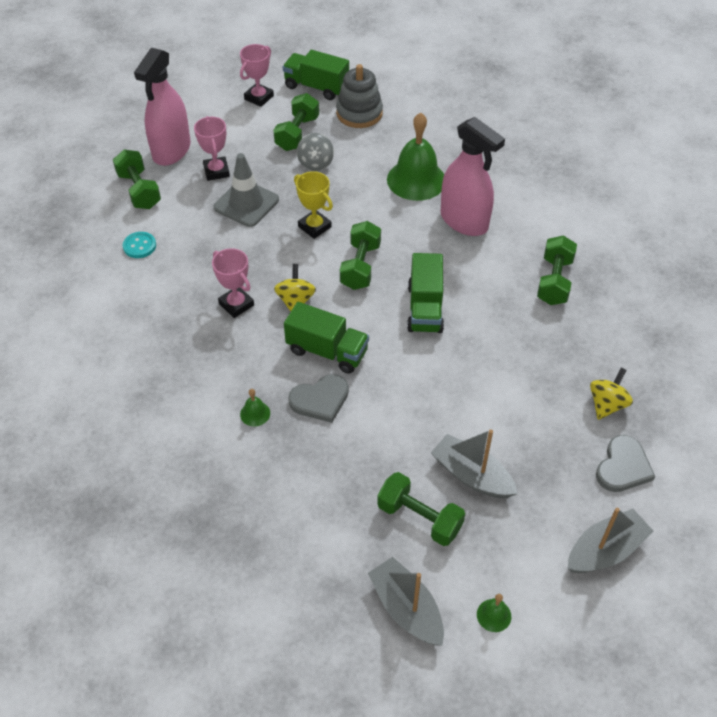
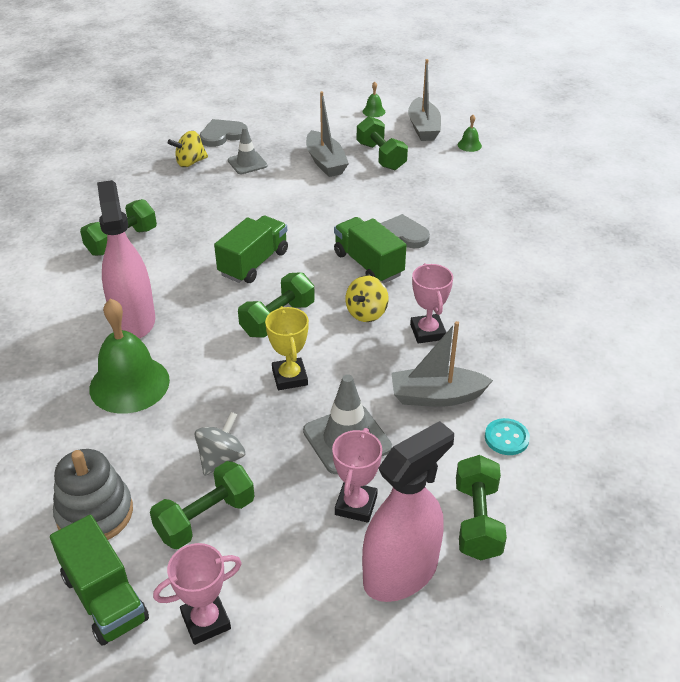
camera: 150 degrees left, 10 degrees down
green bell [240,389,270,426] -> green bell moved to [458,115,482,152]
grey boat [568,508,653,573] -> grey boat moved to [391,321,493,407]
none -> grey traffic cone [228,127,267,174]

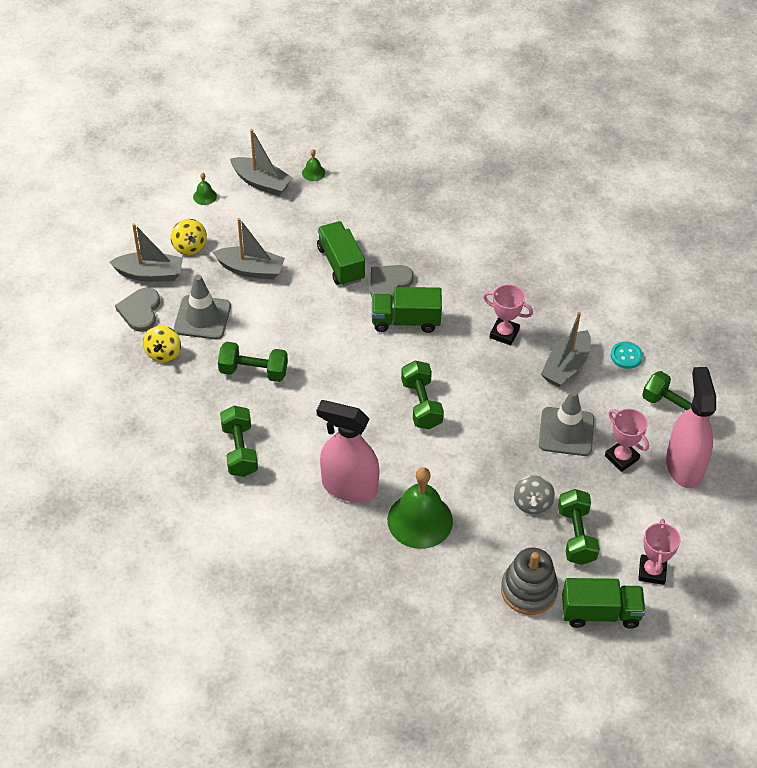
camera: 55 degrees left, 10 degrees up
grey spinning top [195,412,245,476] -> grey spinning top turned 150 degrees counterclockwise [513,476,555,514]
green truck [214,216,288,283] -> green truck moved to [317,221,365,286]
grey traffic cone [228,127,267,174] -> grey traffic cone [174,275,231,339], size x1.54
yellow trophy [265,306,309,390] -> none
yellow spinning top [345,276,389,322] -> yellow spinning top moved to [171,219,207,255]
green dumbbell [357,116,408,170] -> green dumbbell moved to [218,342,288,382]
none -> grey boat [110,223,183,282]

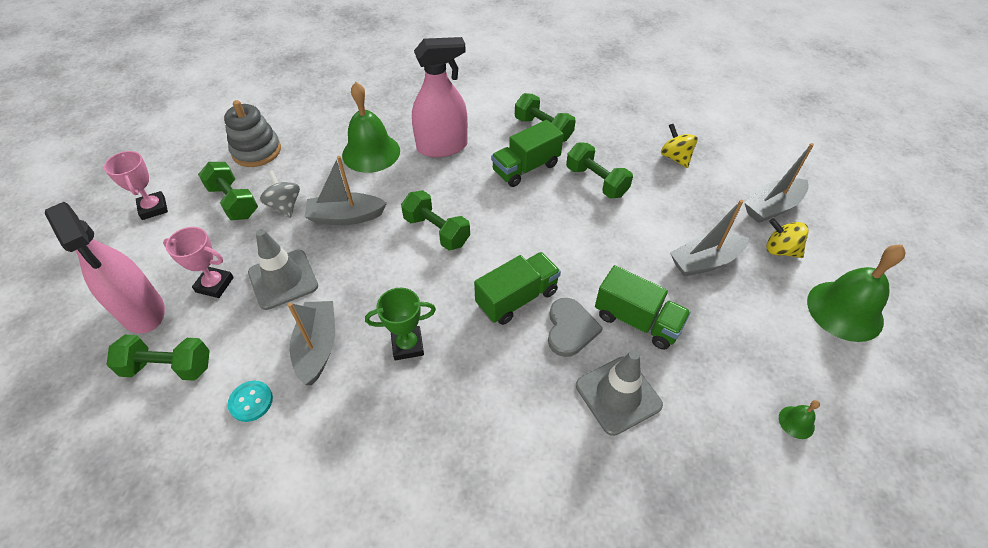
camera: 145 degrees right, 0 degrees up
grey heart [115,288,160,332] -> none
grey traffic cone [174,275,231,339] -> grey traffic cone moved to [576,350,663,436]
green bell [193,173,217,205] -> green bell [807,245,906,342], size x2.38
green dumbbell [218,342,288,382] -> green dumbbell turned 75 degrees clockwise [566,142,633,199]
grey boat [230,129,293,196] -> grey boat moved to [304,156,387,225]
pink trophy [483,284,533,345] -> green trophy [365,288,436,360]
green truck [562,578,645,629] -> green truck moved to [491,120,564,187]

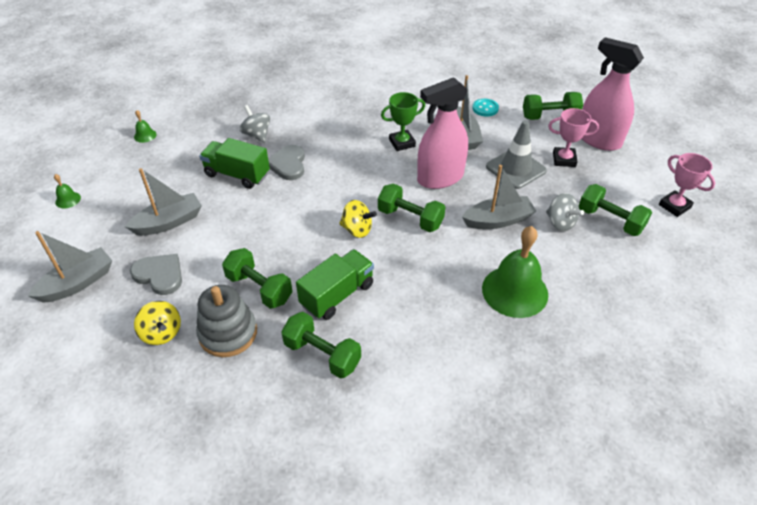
camera: 170 degrees right, 5 degrees down
grey stacking toy [224,100,281,167] -> grey stacking toy moved to [196,285,257,357]
pink spray bottle [412,37,468,158] -> pink spray bottle moved to [417,77,468,189]
green truck [474,252,561,325] -> none
grey traffic cone [576,350,663,436] -> grey spinning top [240,105,270,143]
yellow spinning top [766,218,809,258] -> yellow spinning top moved to [339,200,377,238]
green bell [807,245,906,342] -> green bell [54,174,81,209], size x0.42
none -> grey heart [130,254,182,295]

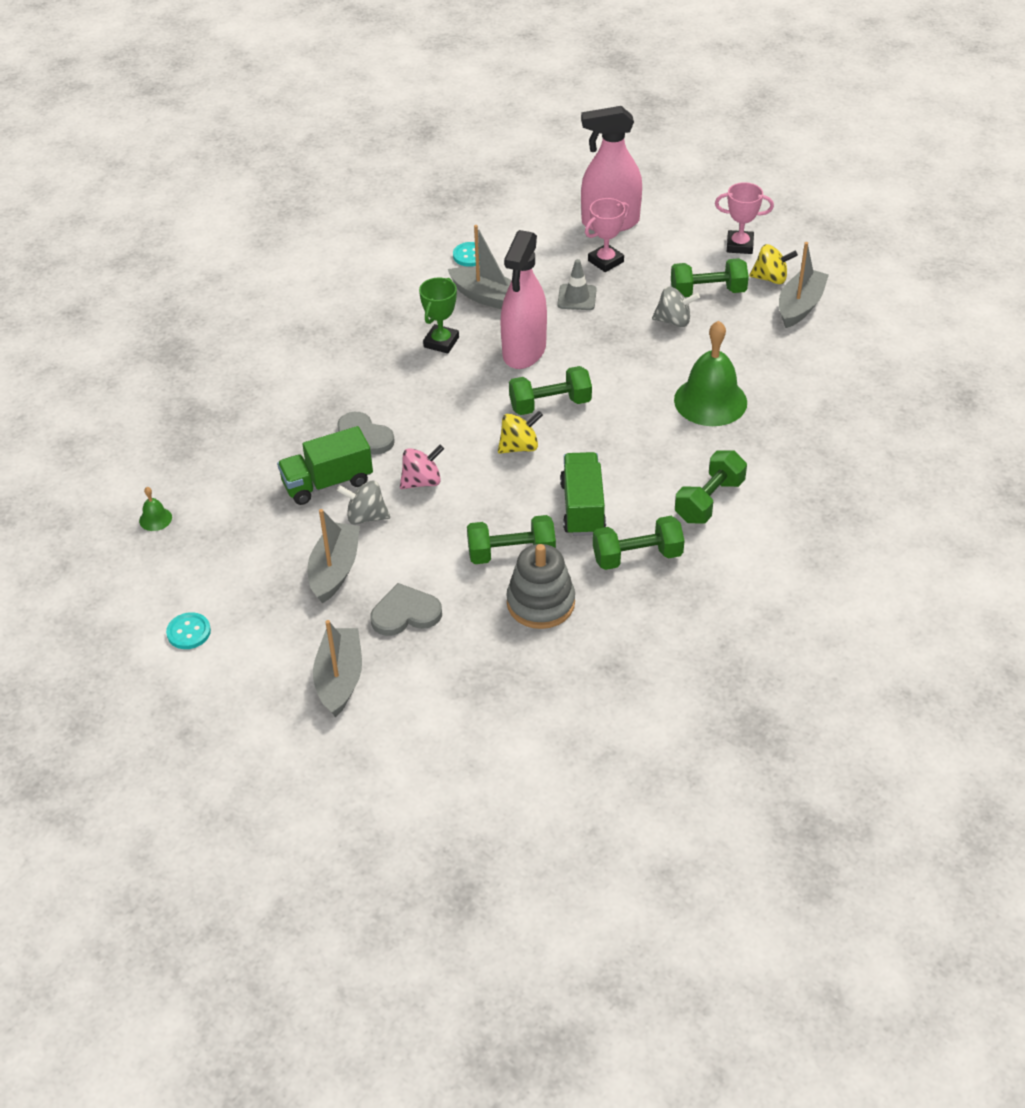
camera: 45 degrees left, 0 degrees up
green bell [54,174,81,209] -> turquoise button [166,612,211,649]
yellow spinning top [134,301,181,345] -> yellow spinning top moved to [750,244,798,284]
grey spinning top [240,105,270,143] -> grey spinning top moved to [337,481,390,525]
grey boat [462,165,536,229] -> grey boat moved to [779,242,829,328]
grey traffic cone [486,120,547,189] -> grey traffic cone [558,259,597,310], size x0.65
green dumbbell [523,92,583,120] -> green dumbbell moved to [675,450,747,524]
none -> pink spinning top [400,445,444,489]

